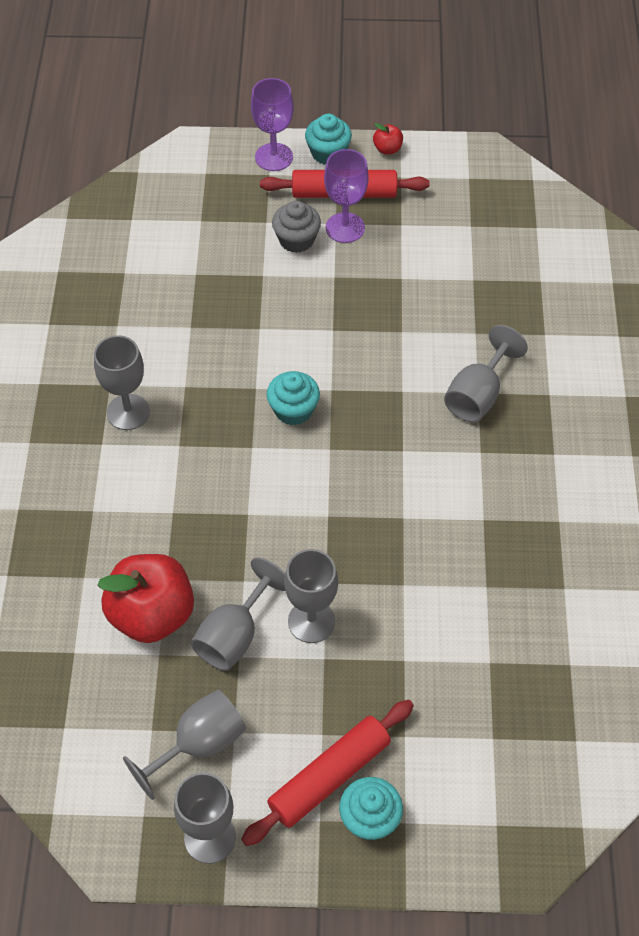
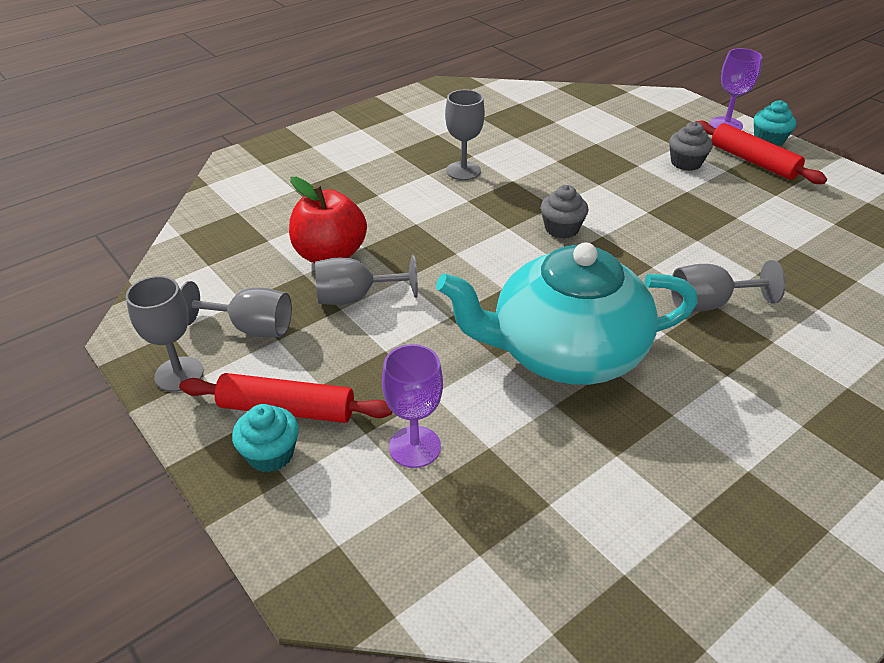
camera: 50 degrees right, 15 degrees down
turquoise cupcake [267,371,320,425] -> grey cupcake [541,185,589,239]
grey goblet [284,549,338,643] -> none
purple goblet [324,149,369,243] -> purple goblet moved to [382,344,443,468]
red apple [373,123,403,154] -> none
none -> turquoise teapot [436,242,698,385]

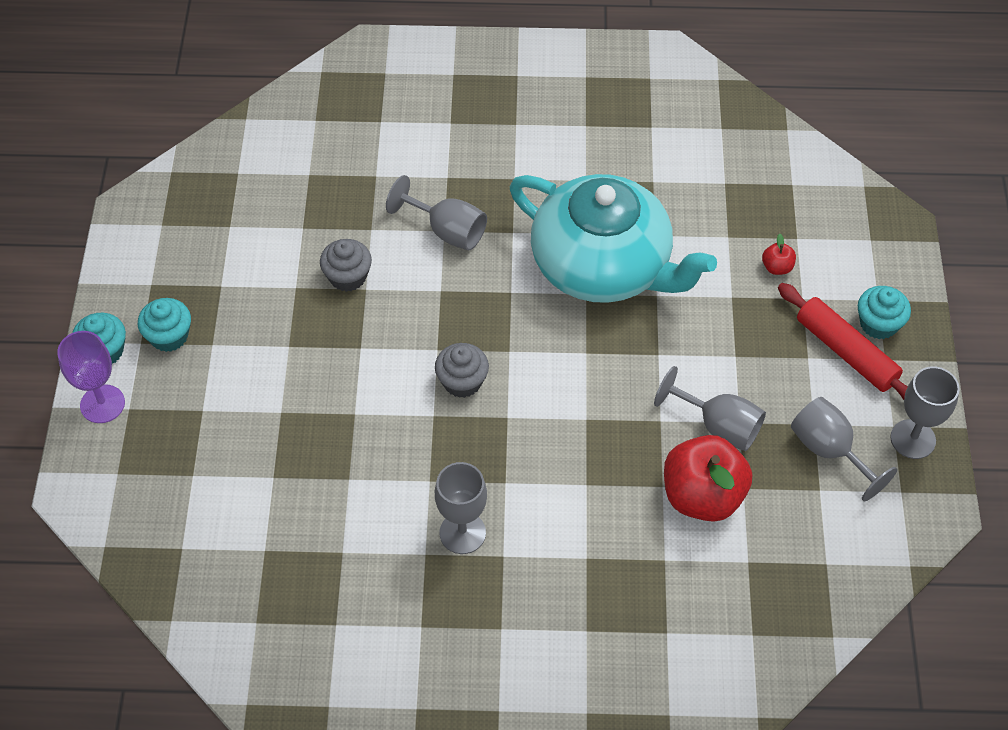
camera: 140 degrees left, 15 degrees up
purple goblet [382,344,443,468] -> red apple [762,234,796,275]
grey cupcake [669,122,713,171] -> grey cupcake moved to [320,239,372,292]
red rolling pin [695,121,827,184] -> turquoise cupcake [138,298,191,352]

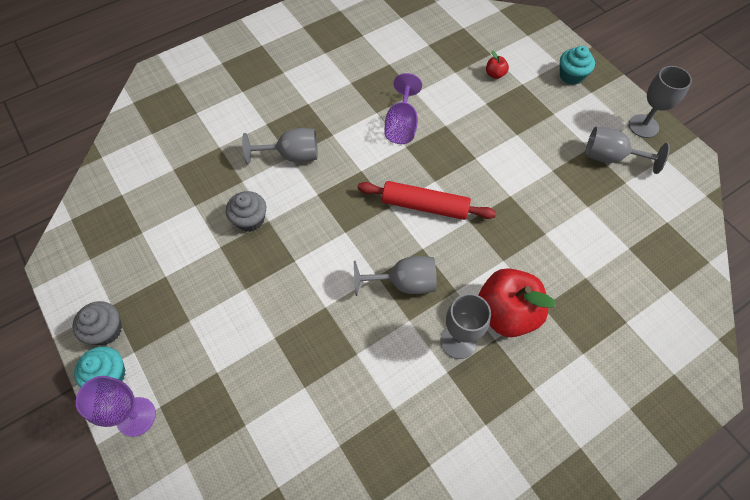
camera: 35 degrees left, 5 degrees up
turquoise cupcake [138,298,191,352] -> none
grey cupcake [435,343,489,398] -> grey cupcake moved to [72,301,122,345]
turquoise teapot [510,174,717,303] -> purple goblet [385,73,422,144]
grey goblet [654,366,766,451] -> grey goblet moved to [354,256,437,296]
red apple [664,435,752,522] -> red apple moved to [478,268,556,337]
red rolling pin [778,283,908,400] -> red rolling pin moved to [358,181,496,220]

